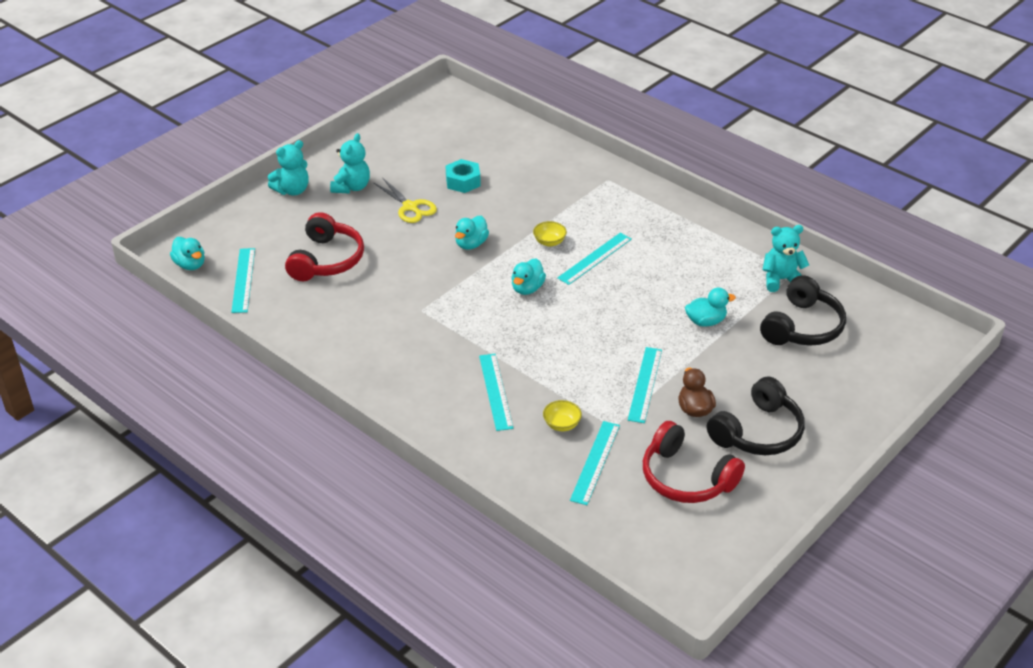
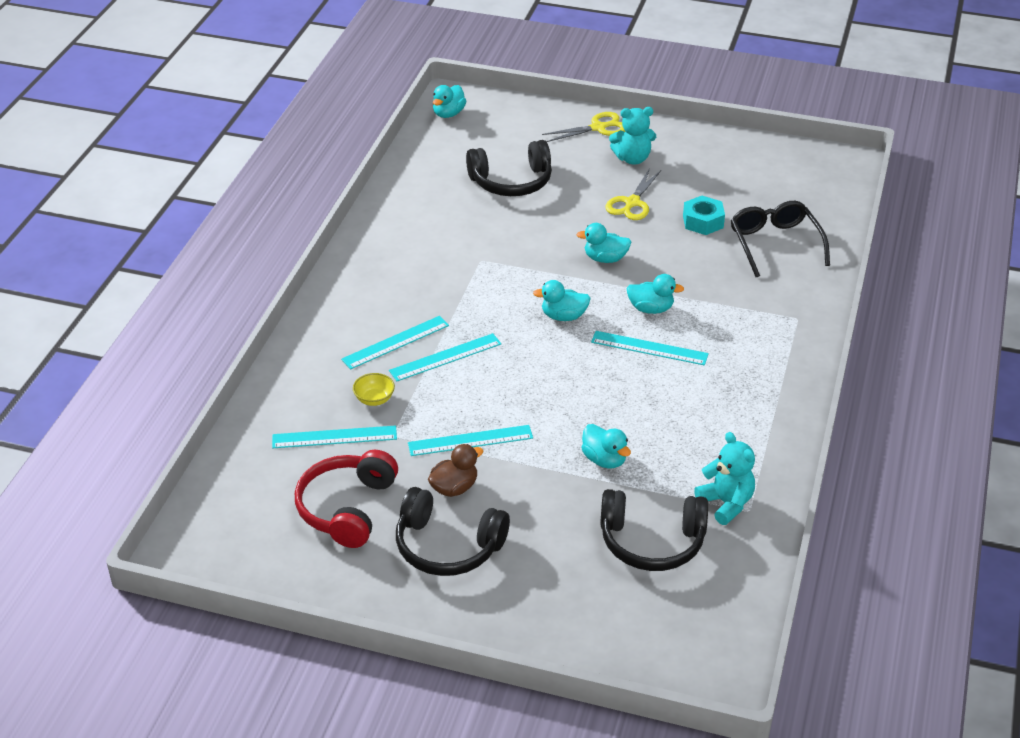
camera: 65 degrees right, 0 degrees up
turquoise ruler [231,248,255,313] -> turquoise ruler moved to [389,333,501,381]
turquoise teddy bear [268,140,309,195] -> yellow scissors [542,112,626,142]
red headphones [285,212,364,281] -> black headphones [466,140,552,196]
yellow bowl [533,221,567,247] -> turquoise duck [626,274,684,314]
none -> black glasses [731,201,830,277]

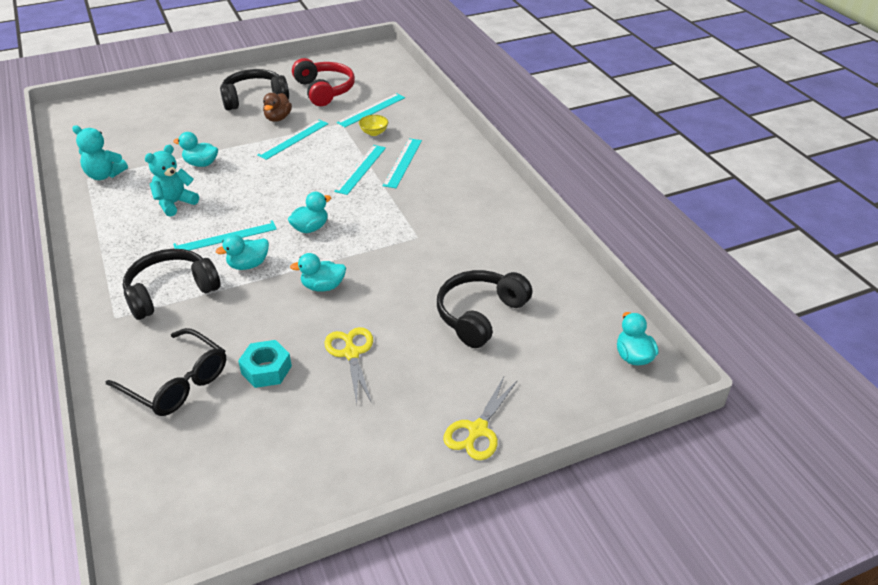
camera: 140 degrees right, 0 degrees up
turquoise duck [576,223,631,263] -> turquoise duck turned 150 degrees counterclockwise [290,253,346,291]
black headphones [600,489,708,571] -> black headphones moved to [123,249,221,320]
turquoise teddy bear [609,107,656,164] -> turquoise teddy bear moved to [145,145,199,217]

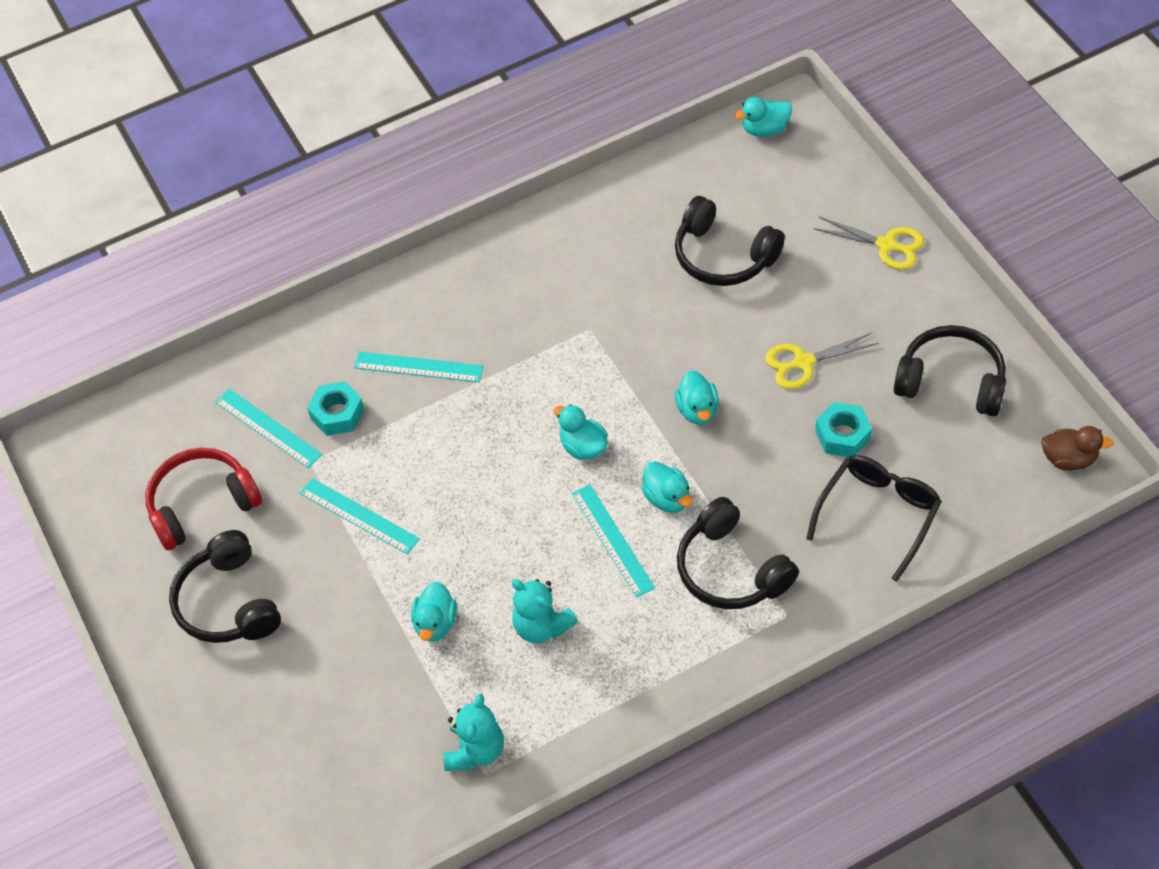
camera: 90 degrees left, 15 degrees up
brown duck [263,93,292,122] -> brown duck moved to [1041,426,1113,471]
turquoise ruler [334,145,386,195] -> none
yellow bowl [359,115,388,136] -> turquoise nut [307,381,364,436]
none -> black headphones [894,325,1006,416]

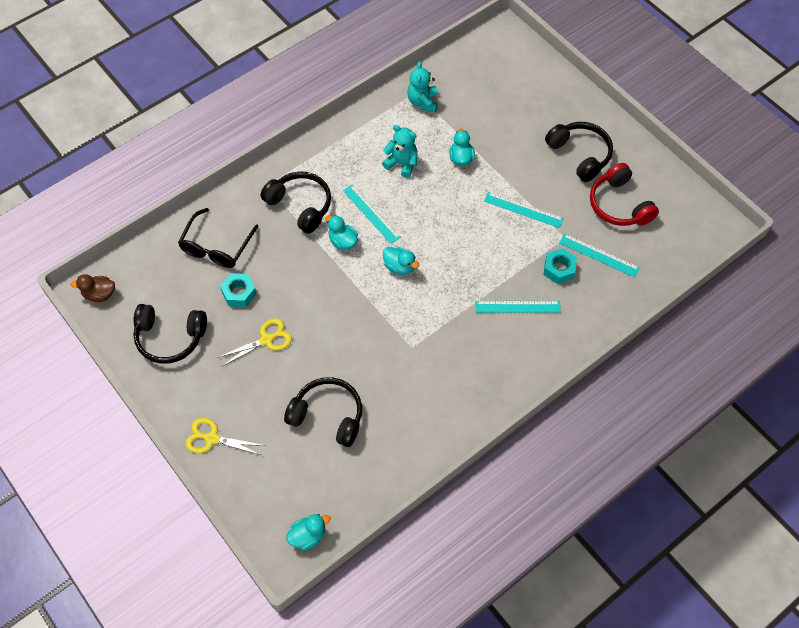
camera: 165 degrees right, 5 degrees up
red headphones [146,448,262,550] -> red headphones turned 105 degrees clockwise [590,163,659,226]
turquoise duck [675,370,719,425] -> none

